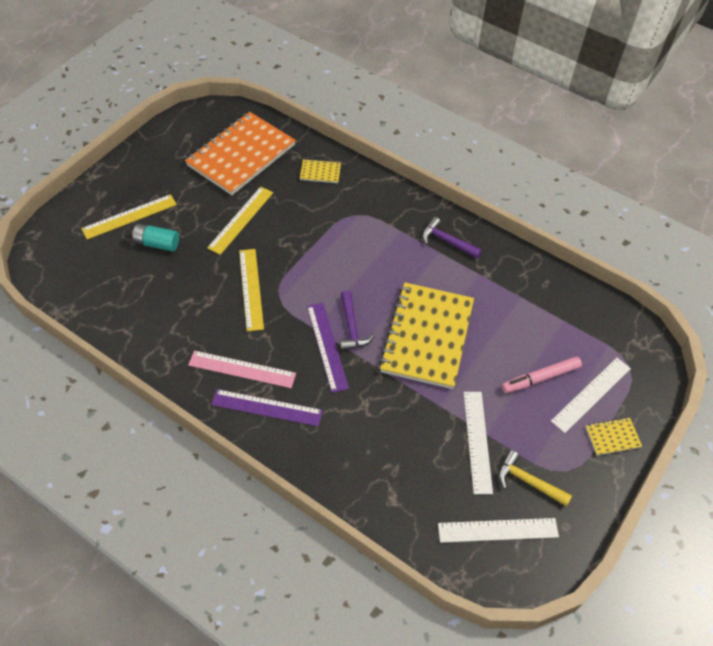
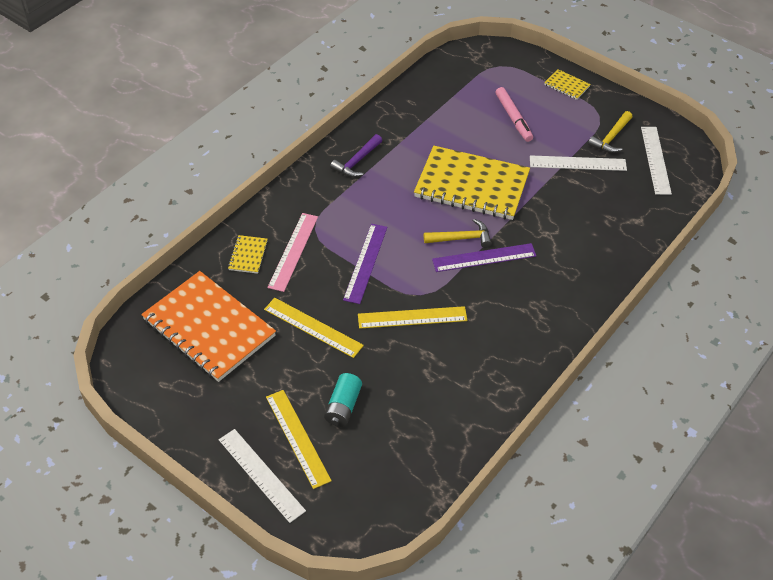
camera: 85 degrees left, 5 degrees down
pink ruler [188,350,296,388] -> pink ruler moved to [267,213,318,292]
purple ruler [211,389,323,426] -> purple ruler moved to [343,224,387,304]
purple hammer [340,291,375,351] -> yellow hammer [424,219,492,248]
white ruler [551,358,631,433] -> white ruler moved to [219,429,306,523]
yellow notebook [585,418,642,455] -> yellow notebook turned 45 degrees counterclockwise [544,69,591,100]

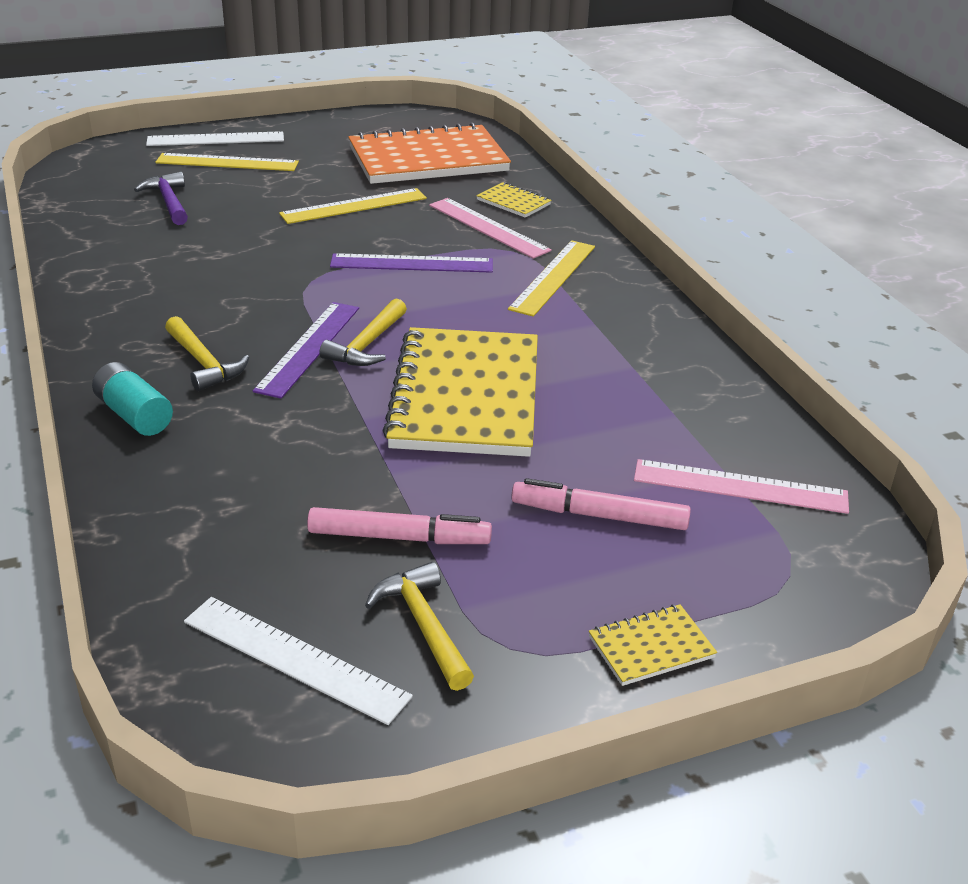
camera: 120 degrees right, 15 degrees down
turquoise battery [324,373,362,427] -> turquoise battery moved to [92,362,173,436]
purple hammer [330,134,382,177] -> purple hammer moved to [134,172,188,225]
purple ruler [343,224,387,304] -> purple ruler turned 45 degrees counterclockwise [330,253,493,273]
yellow ruler [358,306,467,329] -> yellow ruler moved to [508,240,595,317]
yellow notebook [414,146,530,220] -> yellow notebook turned 45 degrees counterclockwise [383,327,538,457]
white ruler [530,155,627,171] -> pink marker [307,507,492,544]
none -> yellow hammer [165,316,249,391]
none -> pink ruler [634,459,849,514]

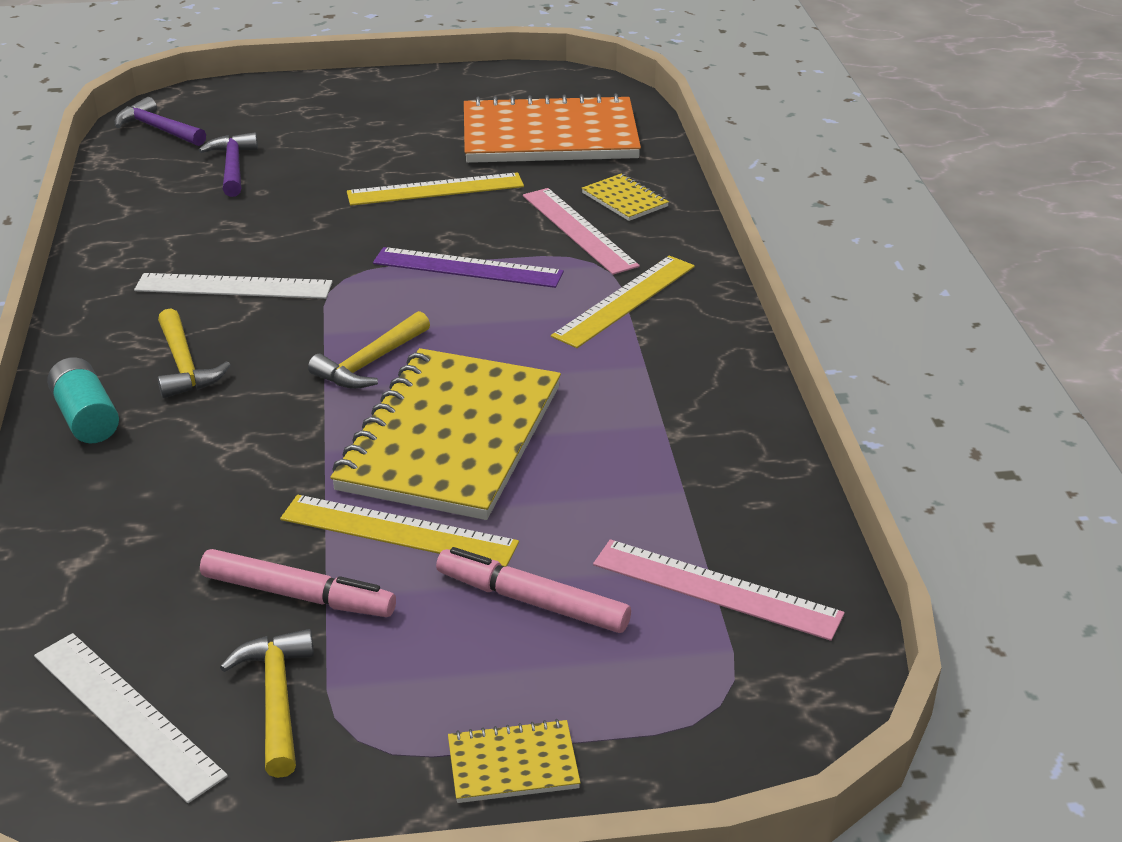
camera: 15 degrees right, 0 degrees up
white ruler [146,131,284,146] -> white ruler moved to [134,273,333,299]
yellow ruler [155,153,299,171] -> yellow ruler moved to [280,495,519,567]
purple ruler [253,302,359,399] -> none
none -> purple hammer [115,97,206,146]

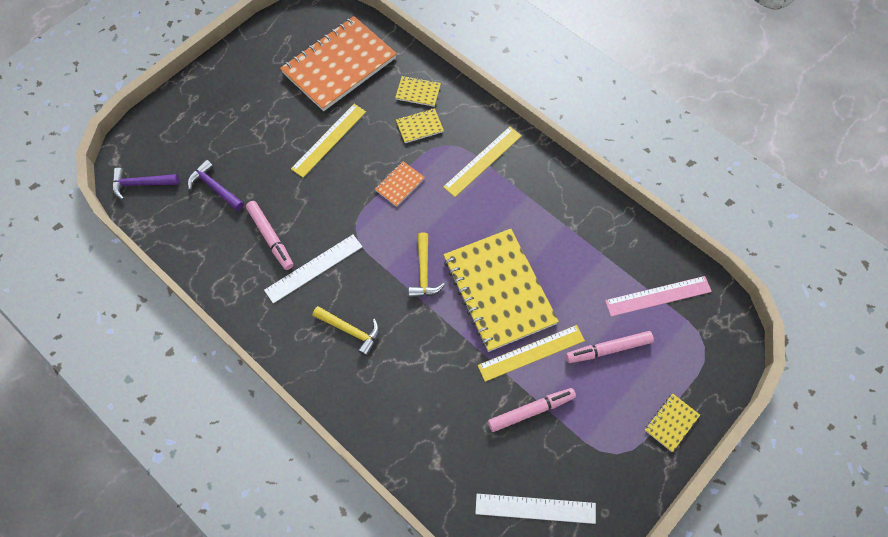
camera: 40 degrees left, 30 degrees up
turquoise battery [47,357,119,444] -> none
yellow hammer [220,629,314,778] -> none
purple ruler [373,247,564,288] -> orange notebook [375,161,425,207]
pink ruler [523,188,640,275] -> yellow notebook [396,108,444,143]
yellow ruler [551,256,695,348] -> yellow ruler turned 45 degrees clockwise [443,127,522,197]
none -> pink marker [246,201,293,270]

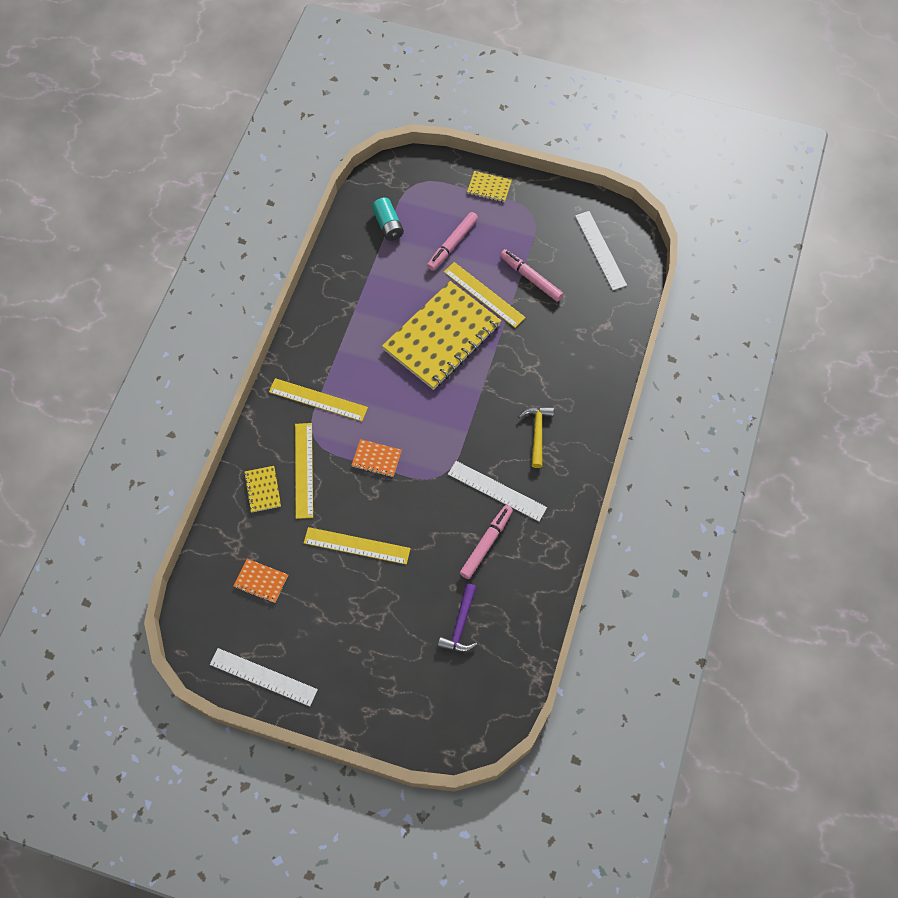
camera: 115 degrees left, 0 degrees up
purple hammer [112,168,179,200] -> none
orange notebook [280,16,397,111] -> orange notebook [234,559,288,603], size x0.41
yellow notebook [396,108,444,143] -> yellow ruler [295,423,313,519]
yellow hammer [408,233,445,298] -> none
pink marker [566,331,654,363] -> pink marker turned 75 degrees clockwise [427,212,478,271]
pink ruler [605,276,712,317] -> turquoise battery [372,198,404,241]
none -> white ruler [210,648,318,707]

